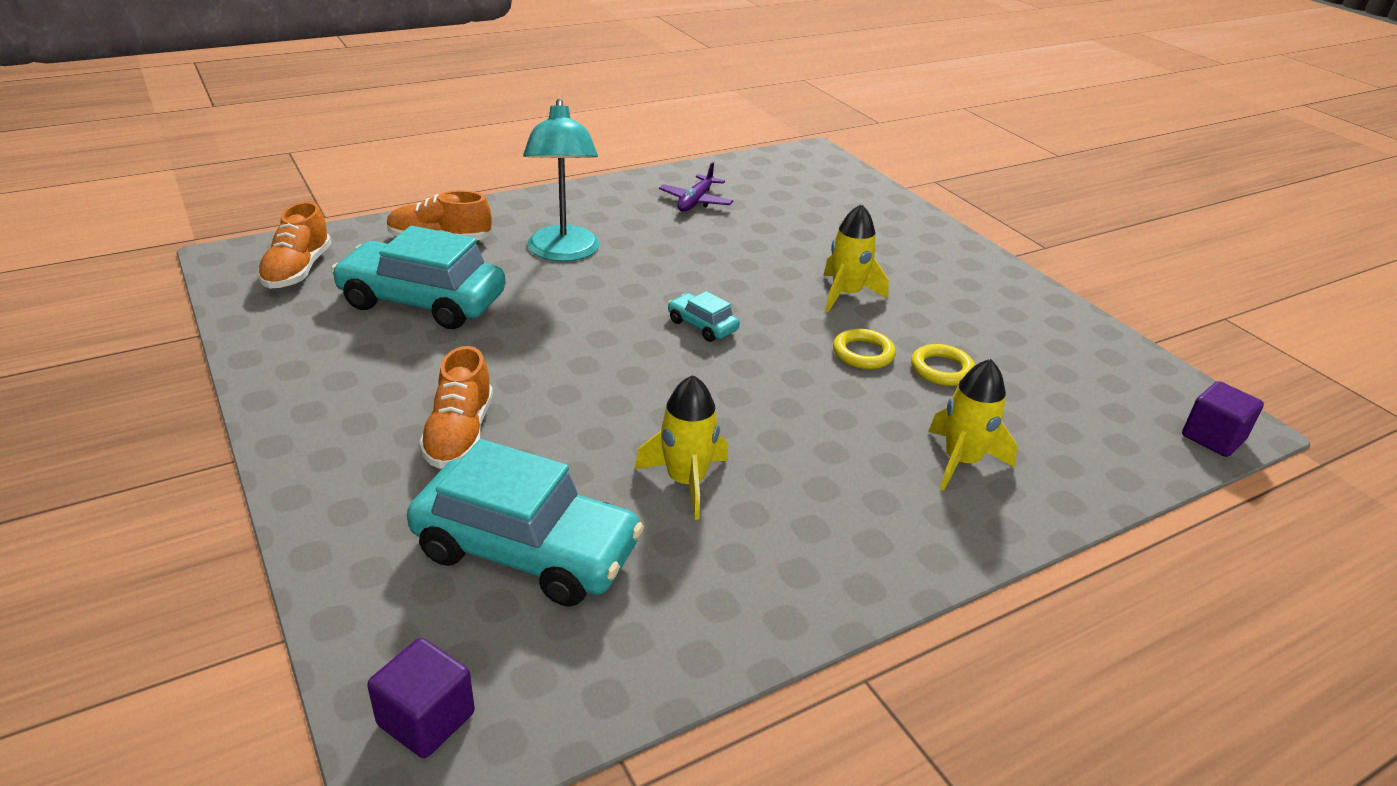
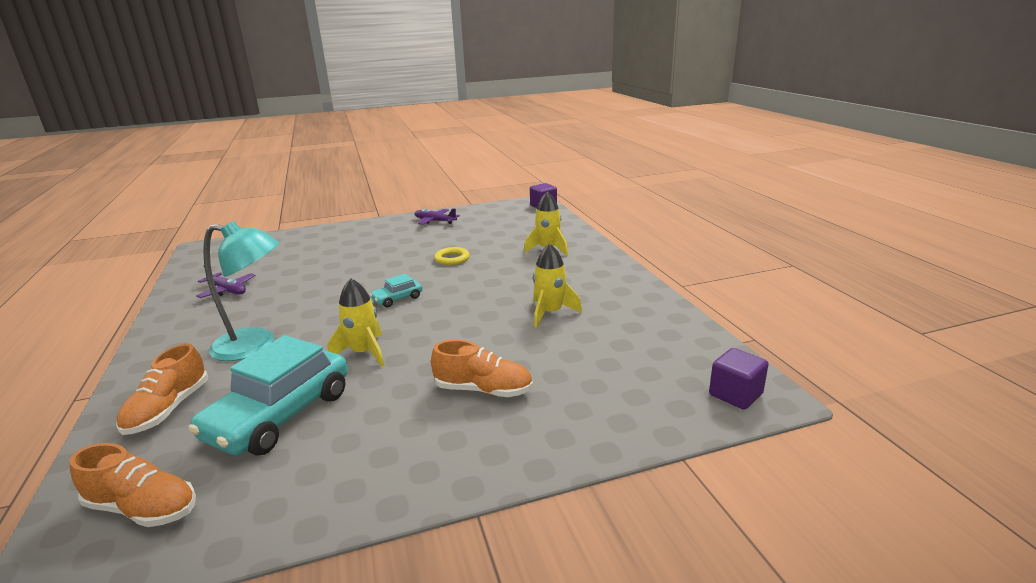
camera: 75 degrees left, 10 degrees down
turquoise car [407,439,644,607] -> none
yellow rocket [823,204,889,312] -> yellow rocket moved to [328,278,385,367]
yellow ring [911,344,975,386] -> none
none -> purple plane [415,208,460,225]

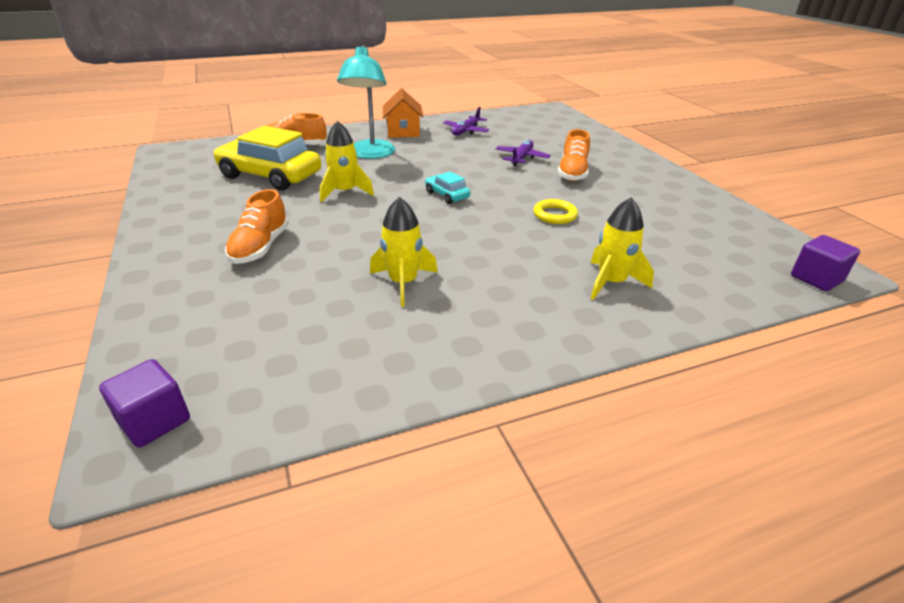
camera: 85 degrees right, 10 degrees up
orange shoe [69,443,196,527] -> orange shoe moved to [558,129,590,181]
turquoise car [188,335,348,456] -> yellow car [213,126,321,190]
purple plane [415,208,460,225] -> purple plane moved to [496,140,551,166]
none -> orange house [383,88,423,138]

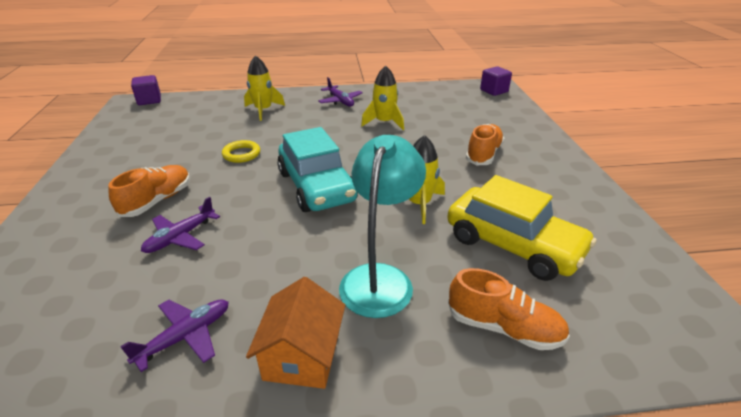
camera: 165 degrees left, 0 degrees up
turquoise car [425,171,470,204] -> turquoise car [277,127,358,212], size x2.18
none -> purple plane [318,77,363,107]

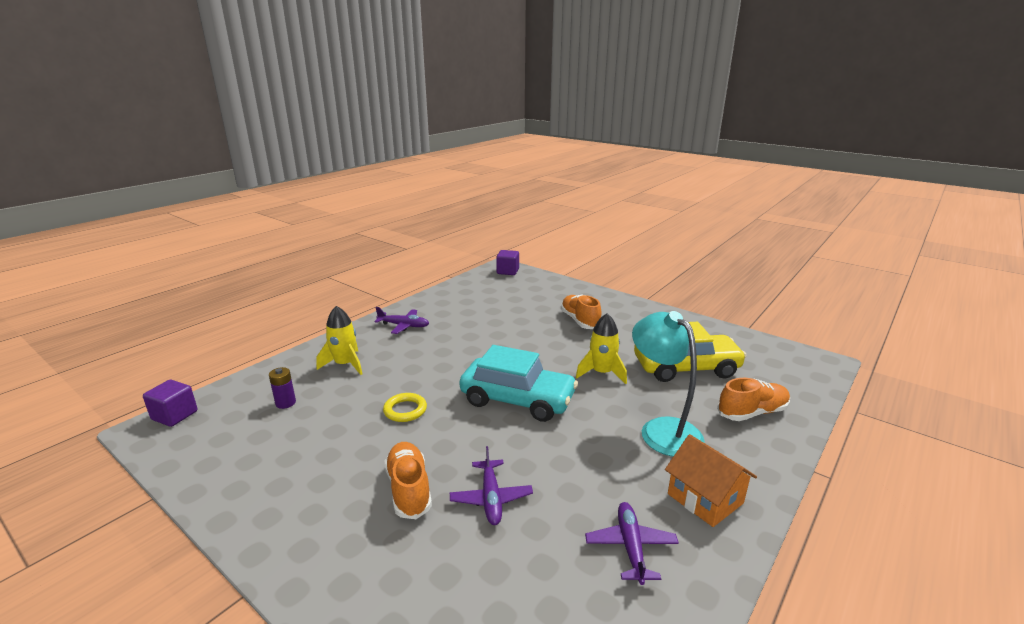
camera: 45 degrees left, 10 degrees down
yellow rocket [361,66,404,130] -> none
none -> purple battery [269,367,296,409]

